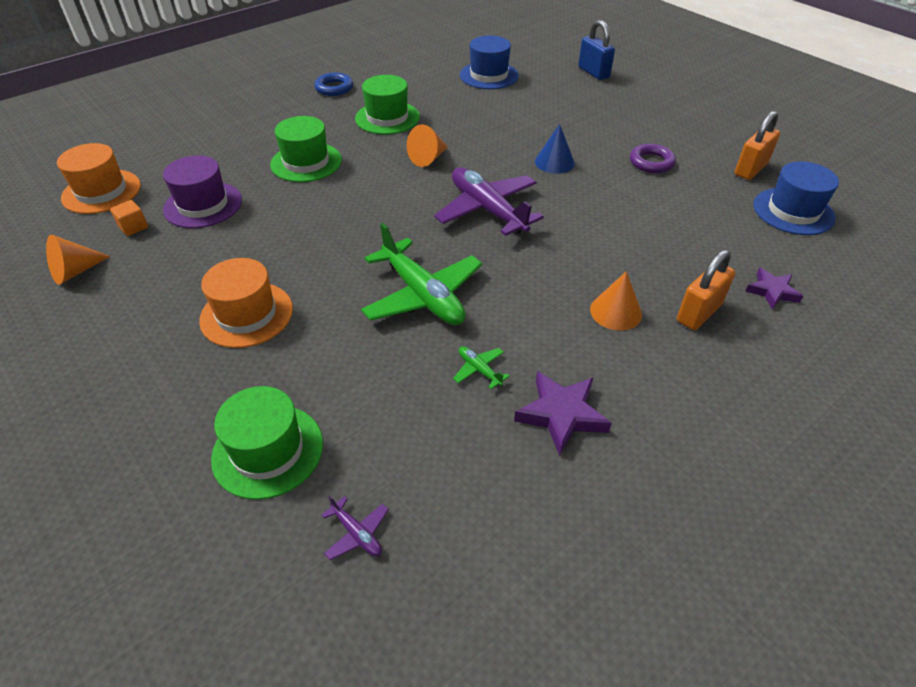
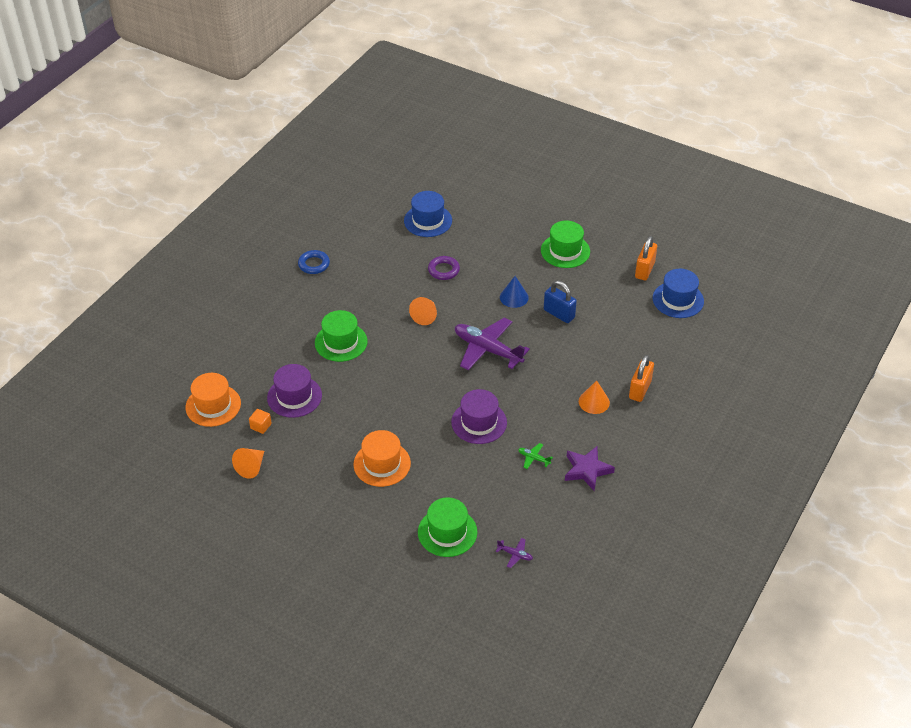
camera: 20 degrees left, 0 degrees up
green hat [355,75,420,135] -> green hat moved to [541,221,590,268]
green plane [361,223,482,325] -> purple hat [451,389,507,444]
blue padlock [578,20,615,80] -> blue padlock moved to [544,281,577,323]
purple ring [630,144,676,173] -> purple ring moved to [428,256,460,280]
purple star [745,268,803,309] -> none

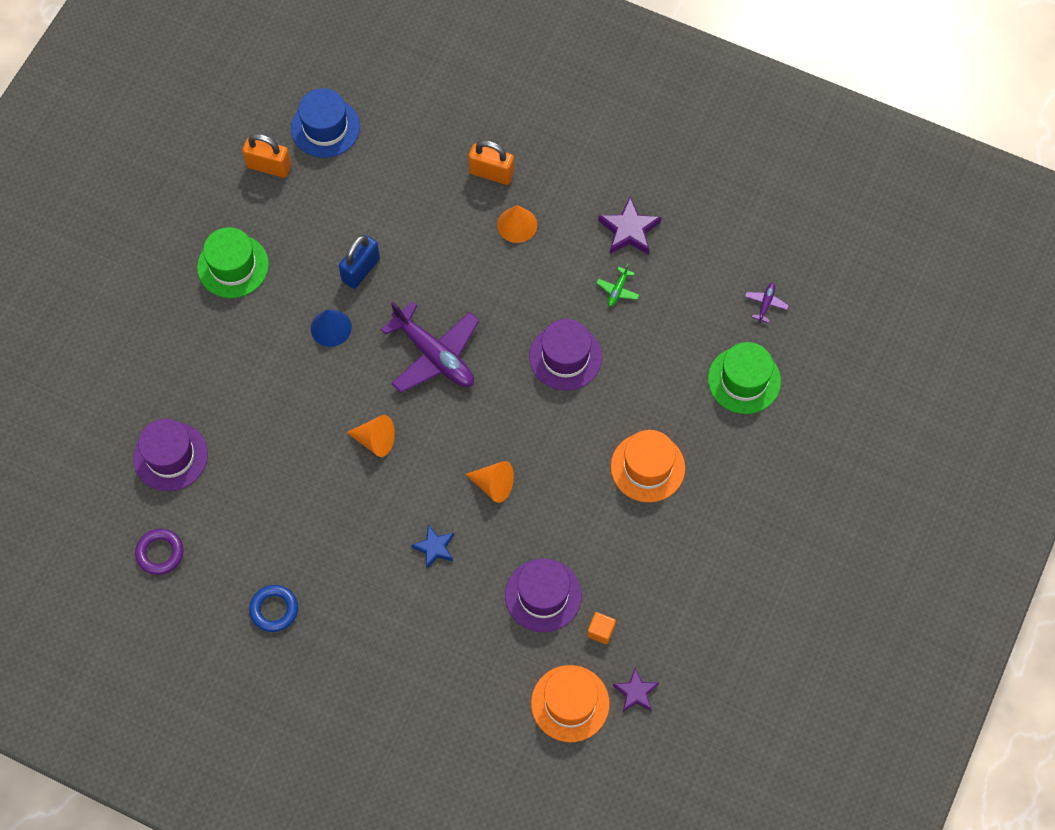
camera: 95 degrees left, 20 degrees up
orange cone [232,448,264,479] -> orange cone moved to [465,461,514,503]
green hat [315,310,368,362] -> blue star [411,525,454,568]
blue hat [404,191,452,237] -> purple hat [133,419,208,491]
purple ring [428,256,460,280] -> purple ring moved to [135,529,184,575]
purple plane [455,318,530,370] -> purple plane turned 75 degrees counterclockwise [381,301,479,393]
none -> purple star [613,668,659,712]

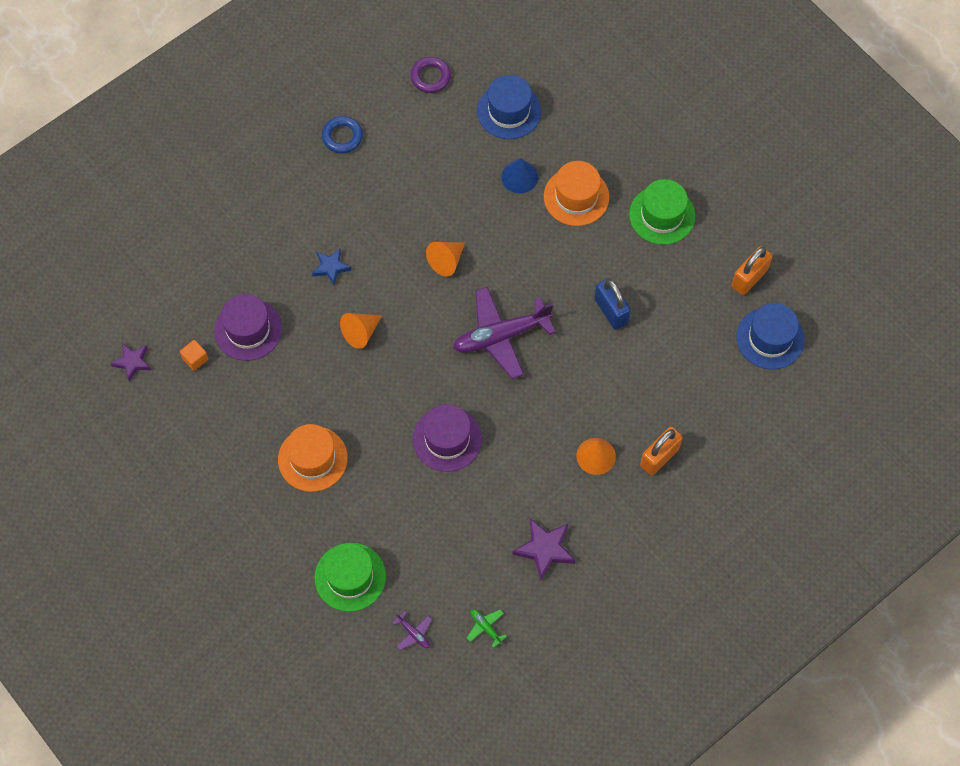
camera: 115 degrees right, 0 degrees up
purple hat [133,419,208,491] -> blue hat [477,75,541,139]
blue cone [311,309,352,347] -> blue cone moved to [501,158,538,193]
orange hat [531,665,610,742] -> orange hat moved to [544,161,609,226]
green plane [596,264,639,307] -> green plane moved to [467,609,507,648]

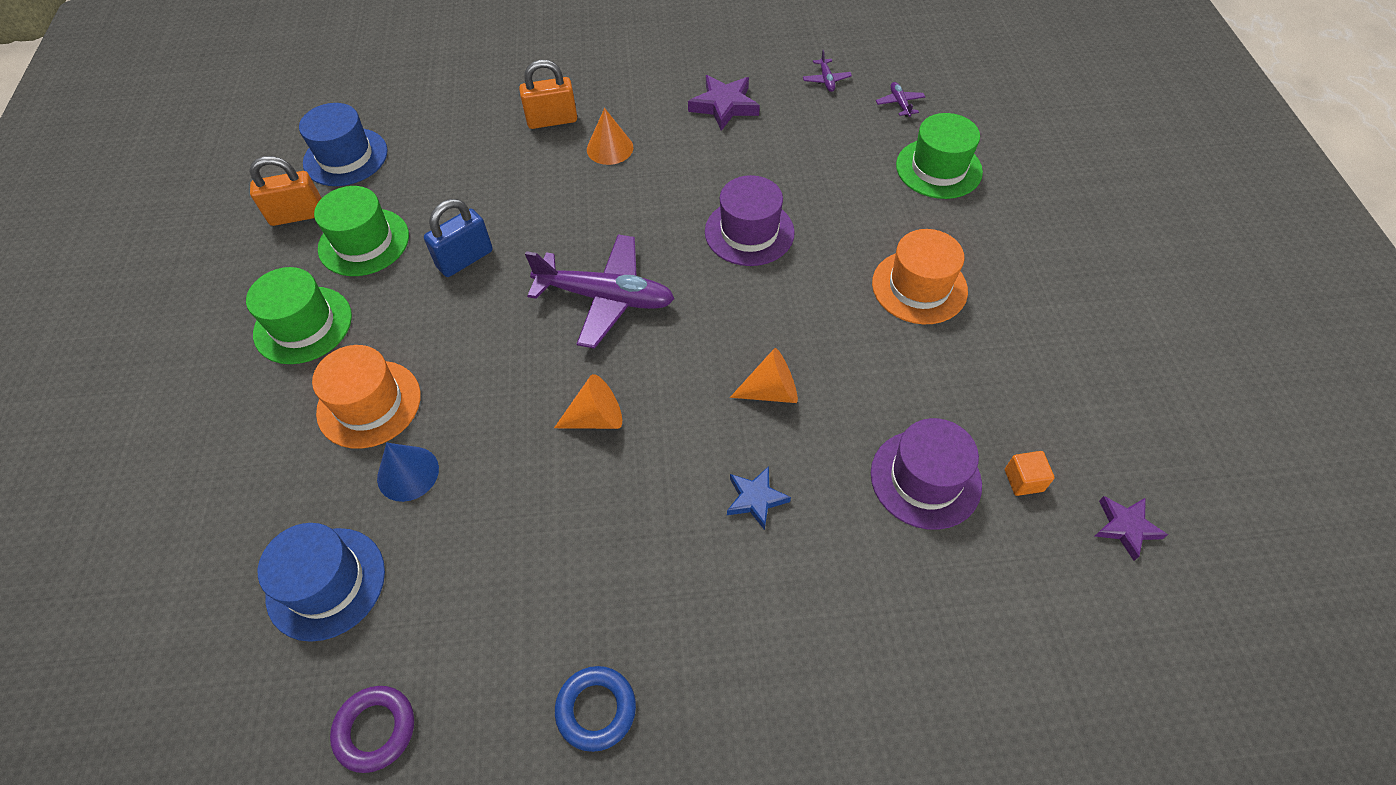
camera: 145 degrees left, 10 degrees down
green plane [467,609,507,648] -> purple plane [803,50,852,92]
blue padlock [594,278,631,330] -> blue padlock turned 45 degrees clockwise [424,199,493,277]
none -> green hat [314,186,409,276]

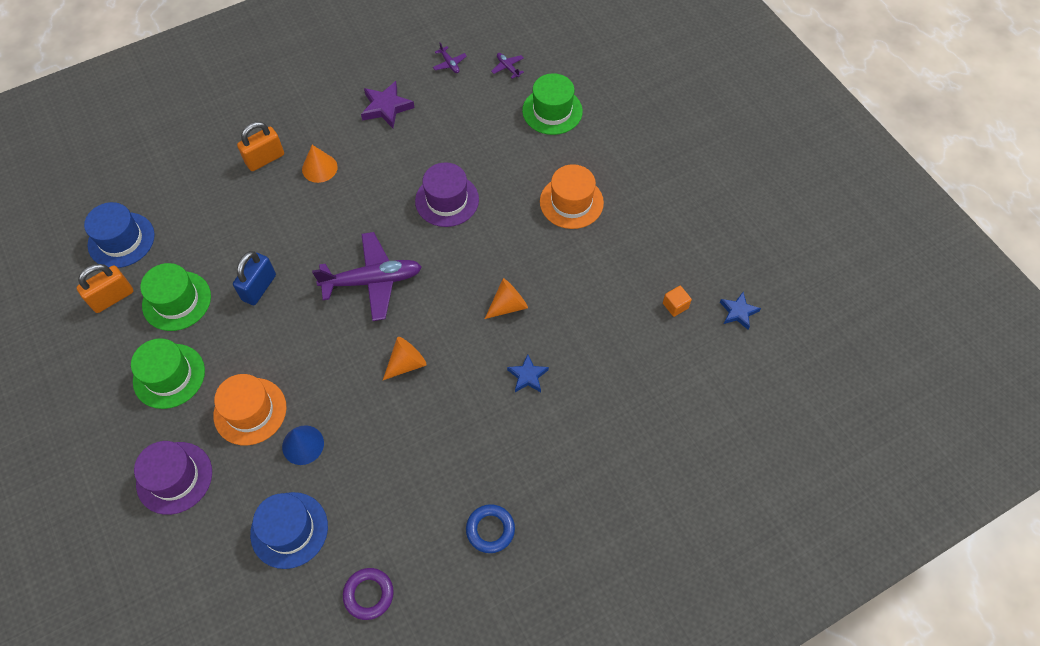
camera: 25 degrees left, 5 degrees up
purple hat [871,418,982,530] -> purple hat moved to [134,441,212,515]
purple star [1095,496,1168,561] -> blue star [720,292,761,330]

